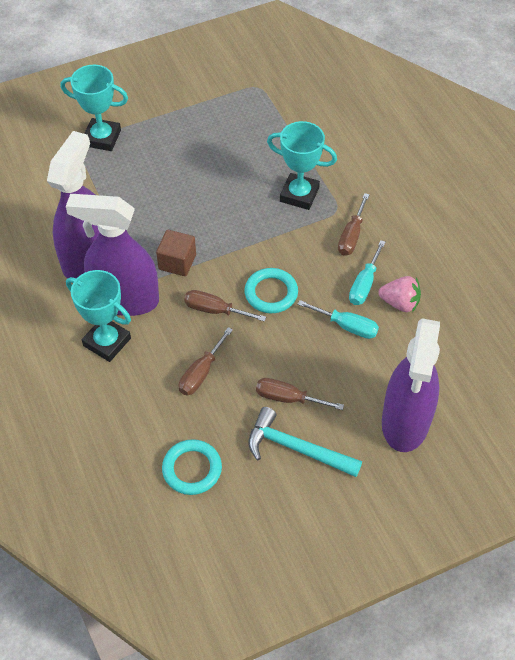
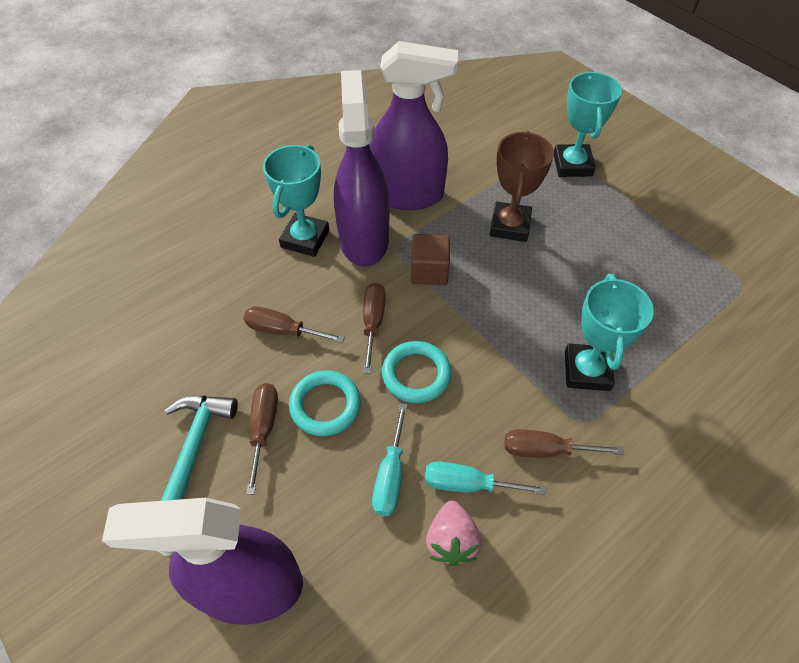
camera: 75 degrees right, 0 degrees up
turquoise ring [162,439,222,495] -> turquoise ring moved to [289,370,361,436]
none -> brown trophy [490,131,554,242]

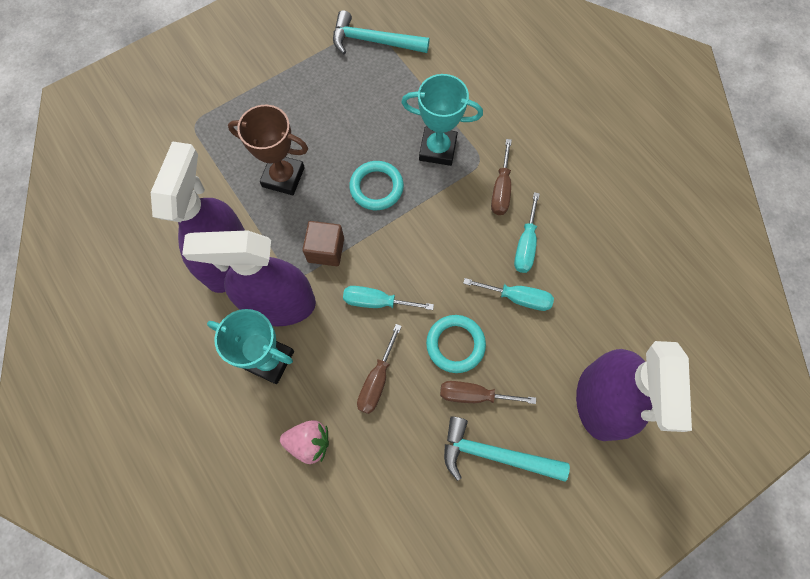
camera: 85 degrees left, 15 degrees up
brown screwdriver [363,283,386,373] -> turquoise screwdriver [343,286,434,310]
turquoise ring [382,341,452,403] -> turquoise ring moved to [349,161,404,210]
pink strawberry [426,500,482,566] -> pink strawberry moved to [280,420,329,464]
turquoise trophy [554,71,622,177] -> none
none -> turquoise hammer [333,10,430,54]

